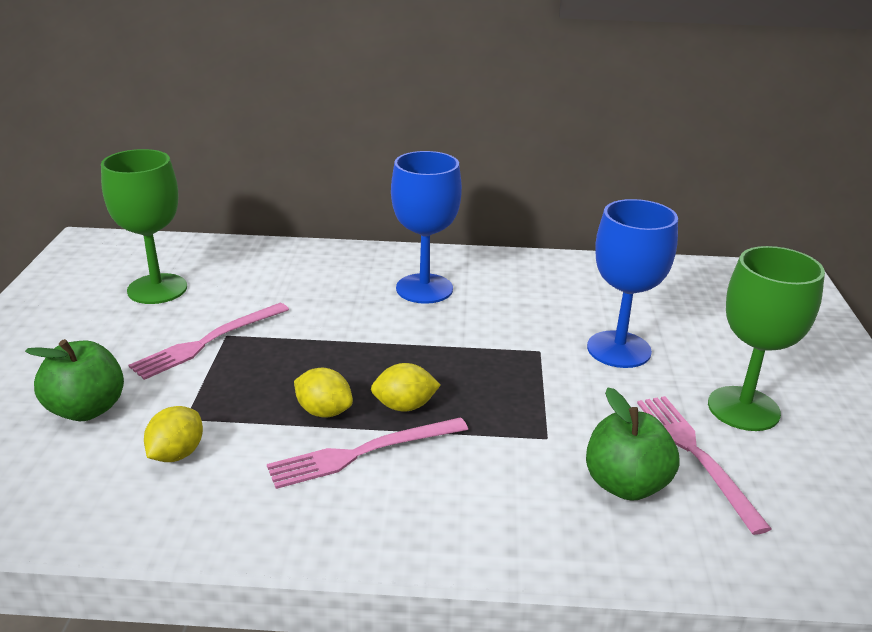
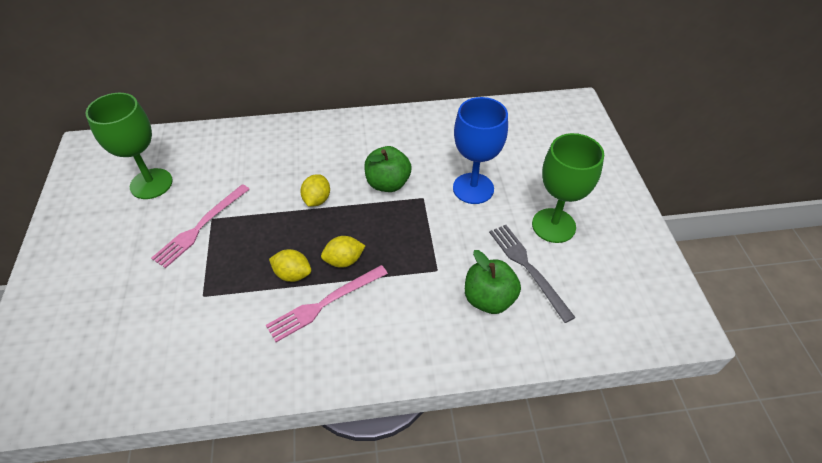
camera: 10 degrees left, 20 degrees up
green apple [25,339,124,421] -> green apple moved to [364,146,412,192]
yellow lemon [144,406,203,462] -> yellow lemon moved to [300,174,330,206]
blue goblet [391,151,462,304] -> none
pink fork [637,396,772,535] -> grey fork [489,225,576,323]

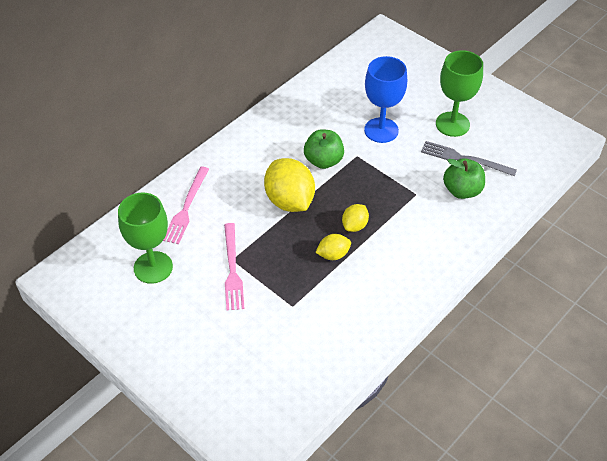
camera: 40 degrees left, 0 degrees up
pink fork [266,265,388,342] -> pink fork moved to [163,167,209,244]
yellow lemon [300,174,330,206] -> yellow lemon [264,158,315,212], size x1.95

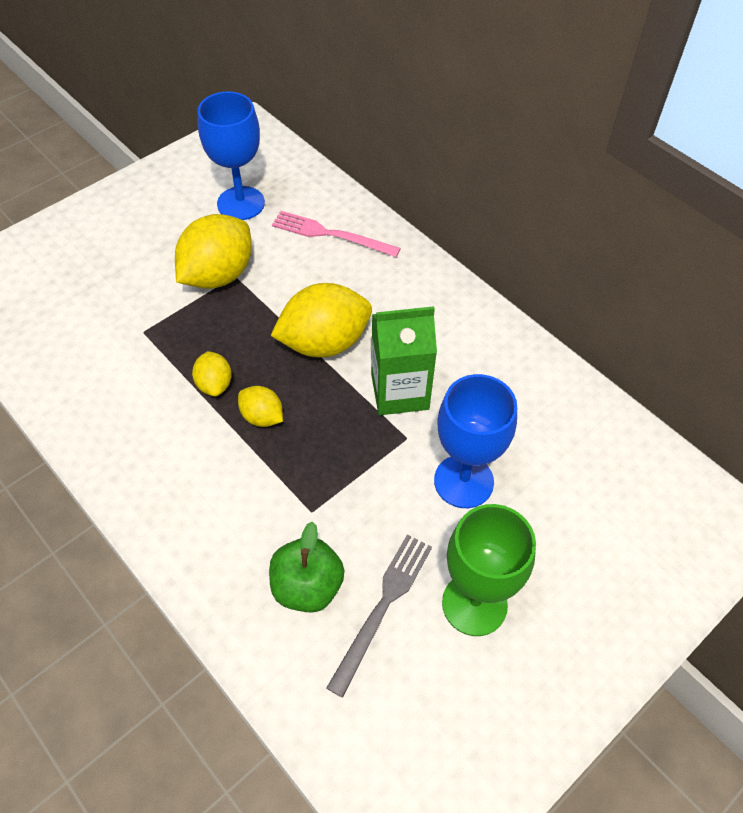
camera: 95 degrees right, 5 degrees up
green goblet [118,193,173,284] -> blue goblet [198,91,265,220]
pink fork [224,223,245,310] -> yellow lemon [175,214,252,289]
green apple [304,129,344,169] -> green carton [371,306,437,415]

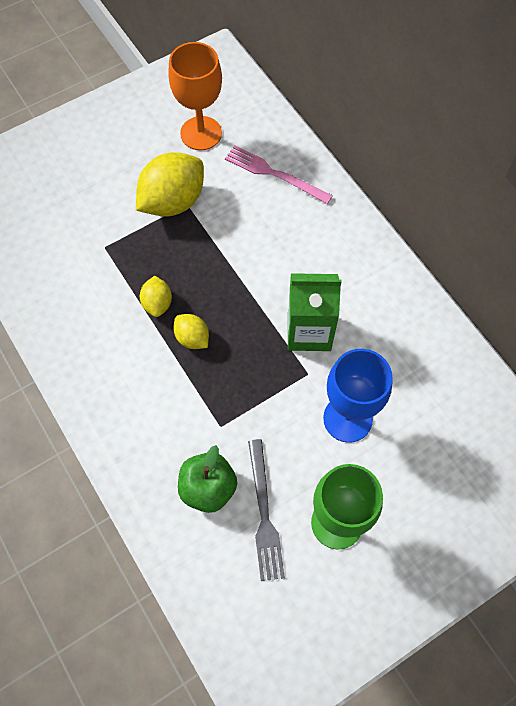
camera: 10 degrees right, 10 degrees up
blue goblet [198,91,265,220] -> orange goblet [168,42,222,151]
yellow lemon [271,283,372,358] -> none
grey fork [326,535,432,698] -> grey fork turned 135 degrees clockwise [248,439,285,581]

